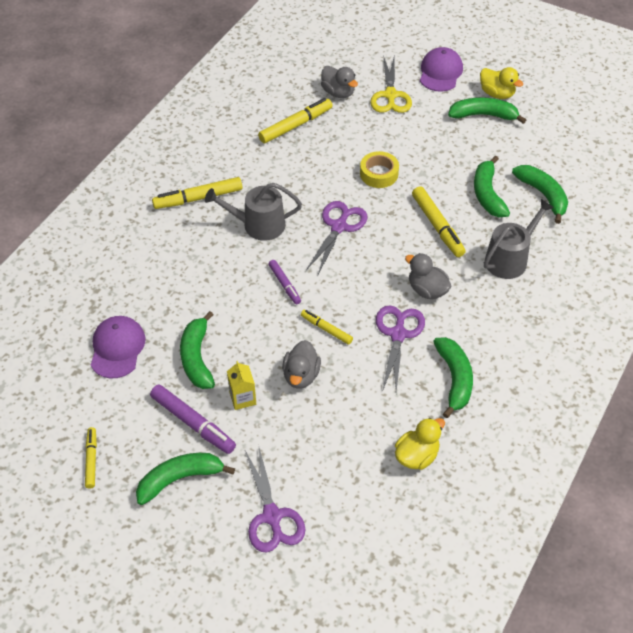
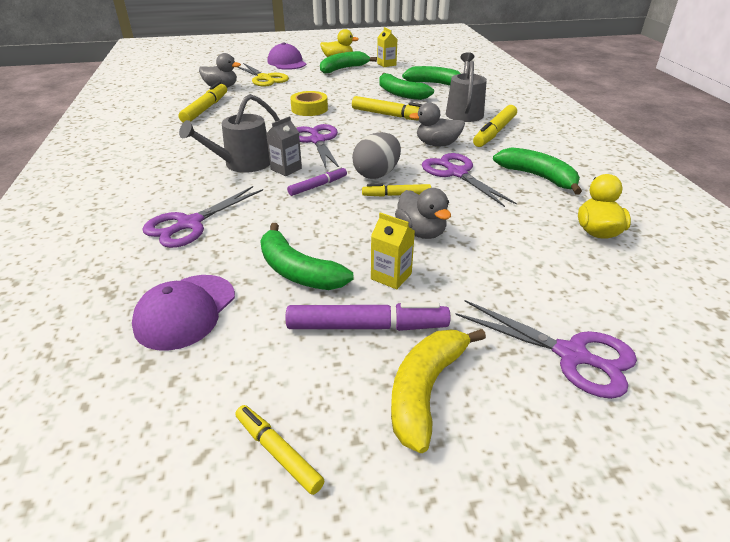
camera: 40 degrees left, 15 degrees down
purple cap [91,316,146,379] -> purple cap turned 120 degrees counterclockwise [132,275,235,351]
green banana [136,453,235,505] -> yellow banana [391,329,486,453]
yellow marker [152,177,242,209] -> yellow marker moved to [473,105,517,147]
purple marker [268,260,301,304] -> purple marker turned 60 degrees counterclockwise [287,166,347,196]
none -> purple scissors [142,186,263,248]
none -> grey carton [266,116,302,176]
none -> grey egg [352,132,401,179]
none -> yellow carton [377,27,397,67]

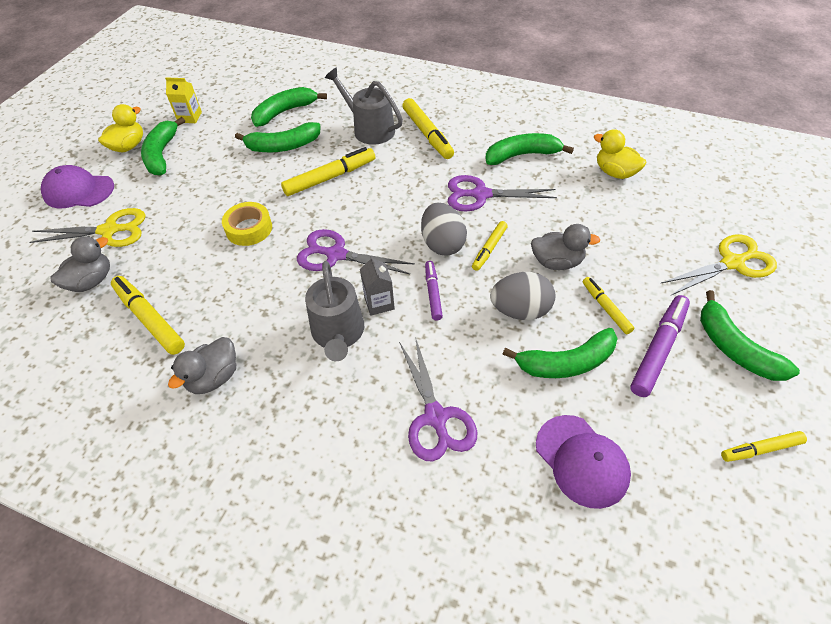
camera: 55 degrees left, 15 degrees up
yellow carton [371,212,415,290] -> yellow marker [583,277,634,334]
yellow banana [391,329,486,453] -> green banana [700,290,800,381]
grey duck [409,102,465,146] -> grey duck moved to [168,337,236,394]
purple scissors [455,300,637,399] -> yellow scissors [661,234,777,295]
none -> grey egg [490,272,555,320]

